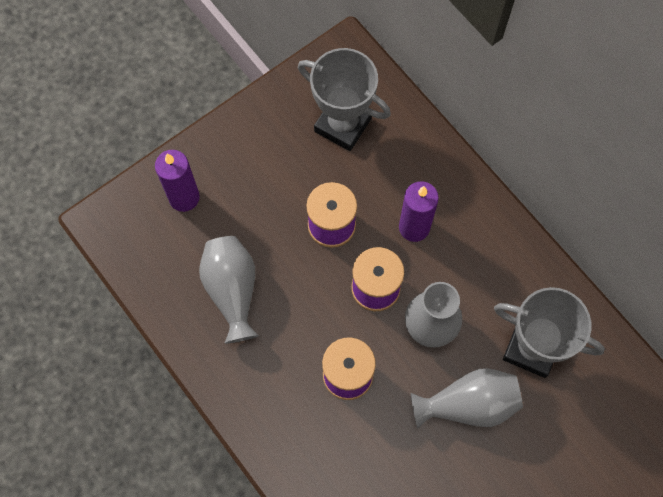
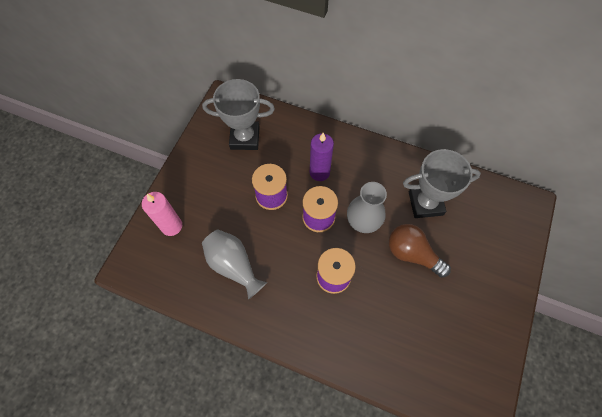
camera: 30 degrees left, 5 degrees down
purple candle [155,150,200,212] -> pink candle [142,192,182,236]
grey vase [411,368,523,429] -> brown light bulb [389,224,451,278]

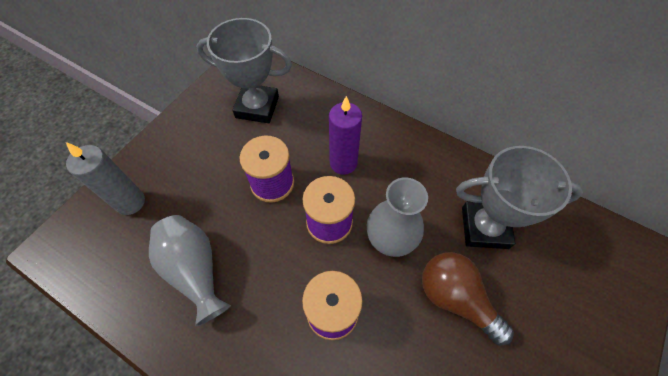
camera: 10 degrees right, 5 degrees down
pink candle [142,192,182,236] -> grey candle [66,142,145,215]

